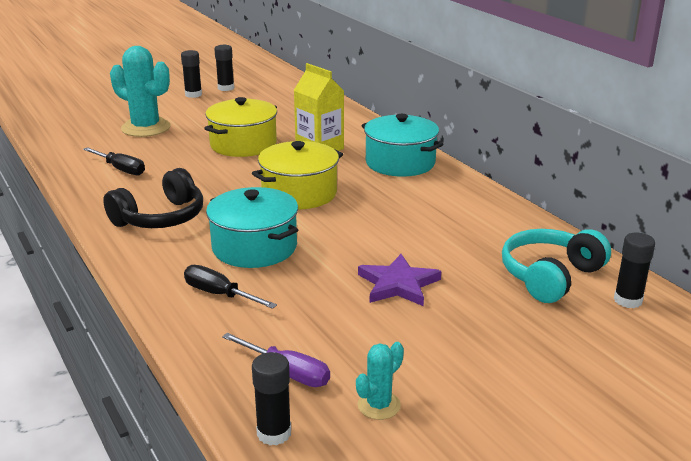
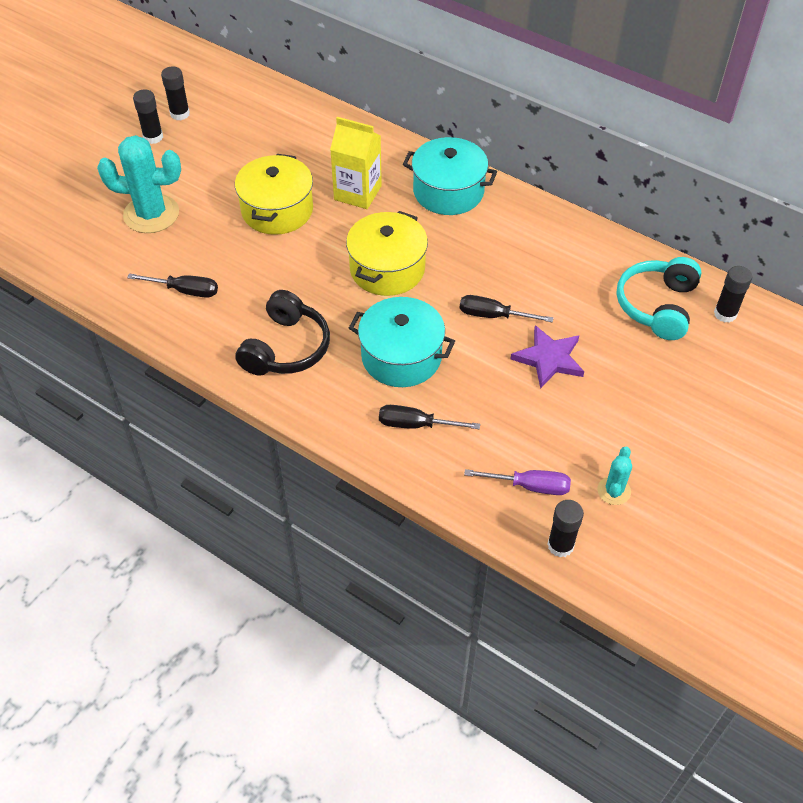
camera: 25 degrees left, 25 degrees up
none -> black screwdriver [460,295,553,322]

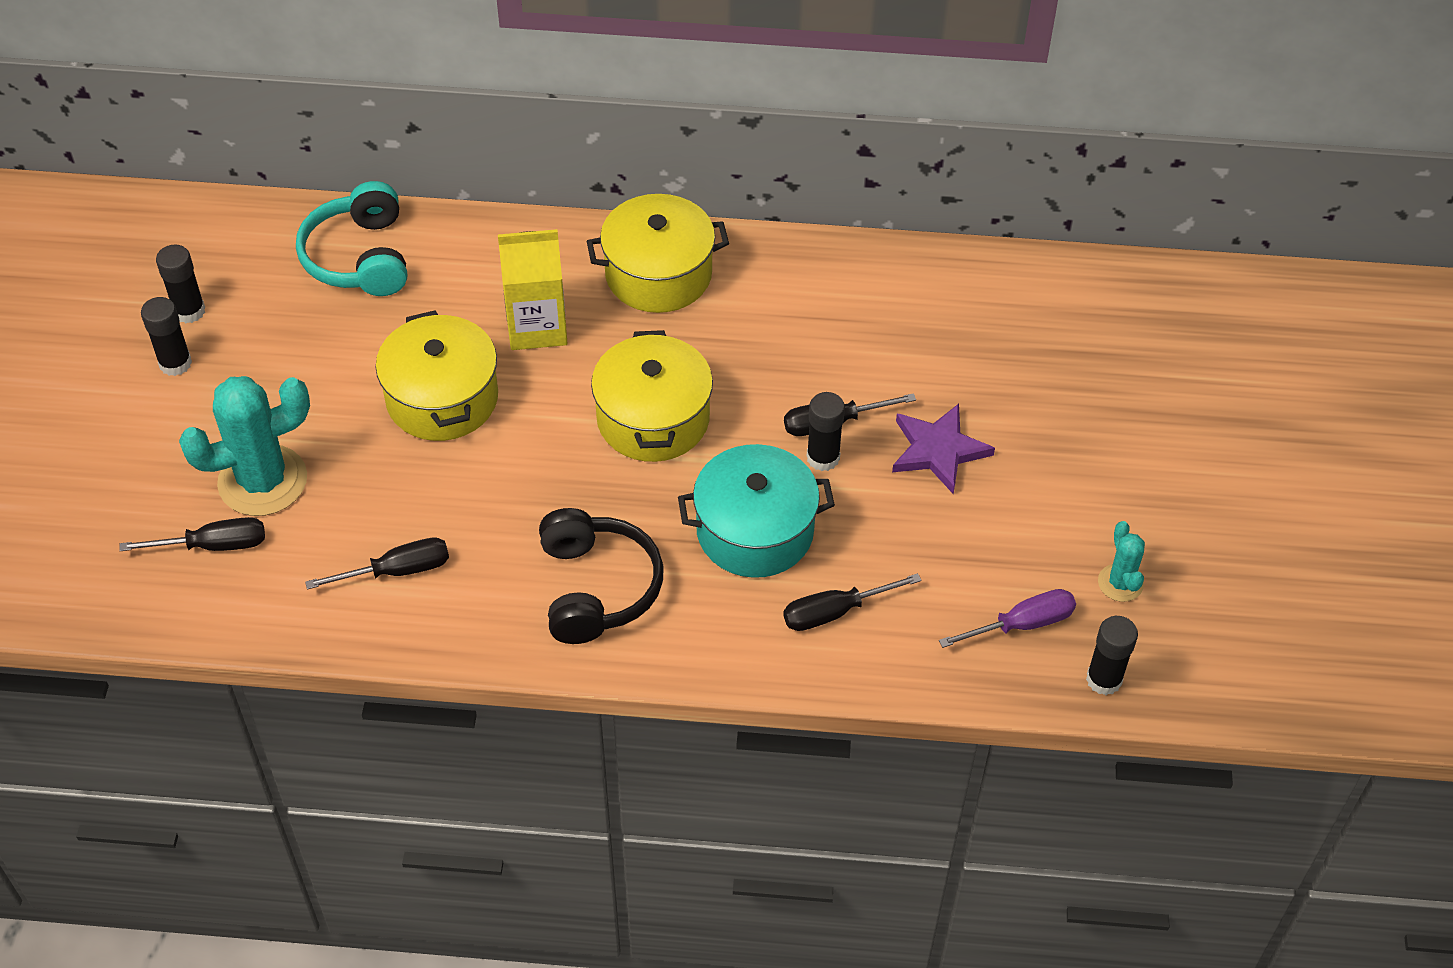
camera: 30 degrees left, 0 degrees up
turquoise pot [403,137,497,215] -> yellow pot [587,194,729,313]
turquoise headphones [617,257,701,340] -> turquoise headphones moved to [296,181,407,296]
black glue stick [714,266,752,323] -> black glue stick moved to [807,392,845,471]
none -> black screwdriver [119,517,265,551]

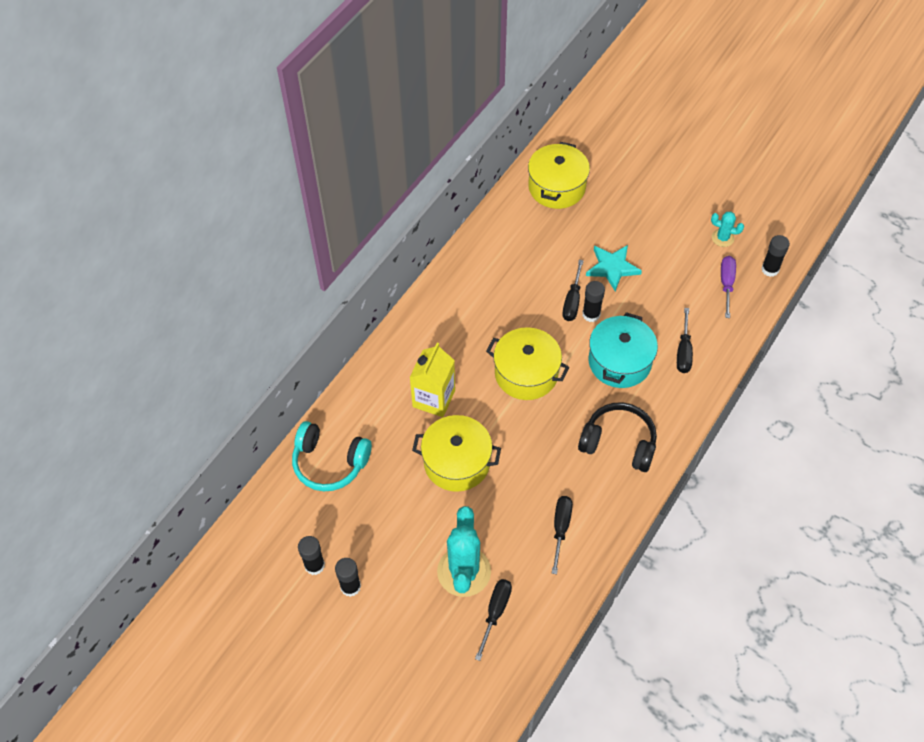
camera: 60 degrees left, 5 degrees up
yellow pot [587,194,729,313] -> yellow pot moved to [528,142,590,209]
purple star [892,404,995,494] -> turquoise star [586,245,642,291]

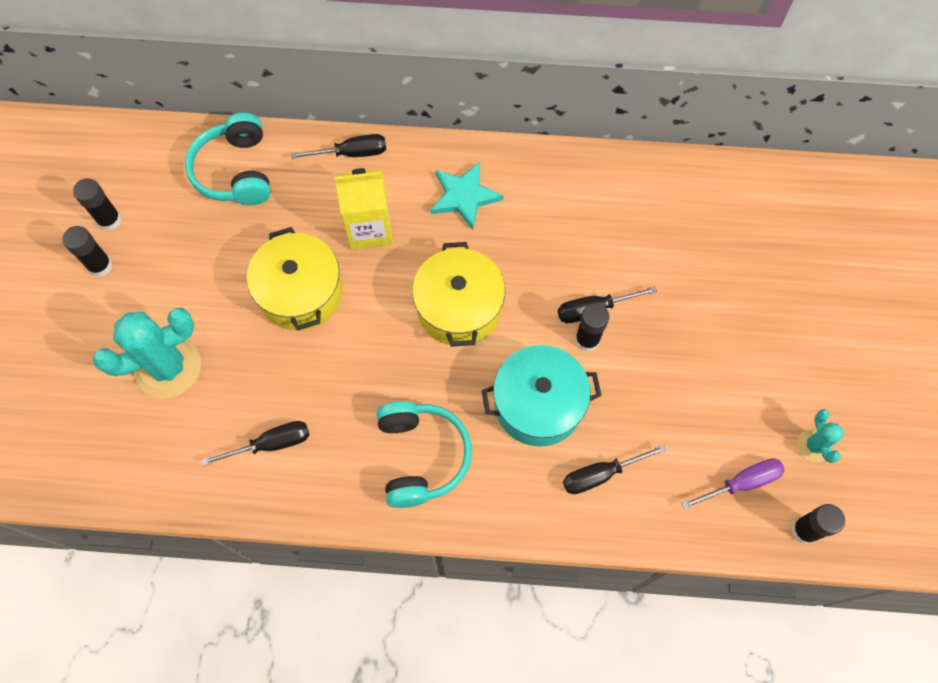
camera: 60 degrees right, 10 degrees up
black screwdriver [475,579,512,661] -> black screwdriver moved to [291,134,386,159]
yellow pot [528,142,590,209] -> none
black headphones [578,402,657,472] -> turquoise headphones [376,401,472,508]
turquoise star [586,245,642,291] -> turquoise star moved to [430,162,504,230]

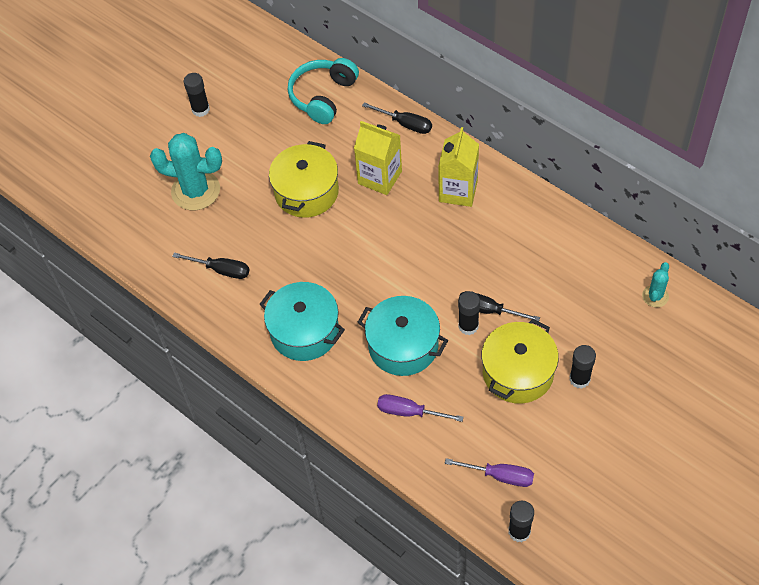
camera: 40 degrees right, 10 degrees down
black glue stick [73,178,121,231] -> black glue stick moved to [569,345,596,389]
turquoise headphones [376,401,472,508] -> turquoise pot [259,282,345,361]
yellow pot [412,242,505,347] -> yellow pot moved to [481,319,559,404]
turquoise star [430,162,504,230] -> yellow carton [438,127,479,207]
black screwdriver [563,444,666,494] -> purple screwdriver [377,394,463,422]
turquoise cactus [797,409,843,463] -> turquoise cactus moved to [642,262,669,307]

